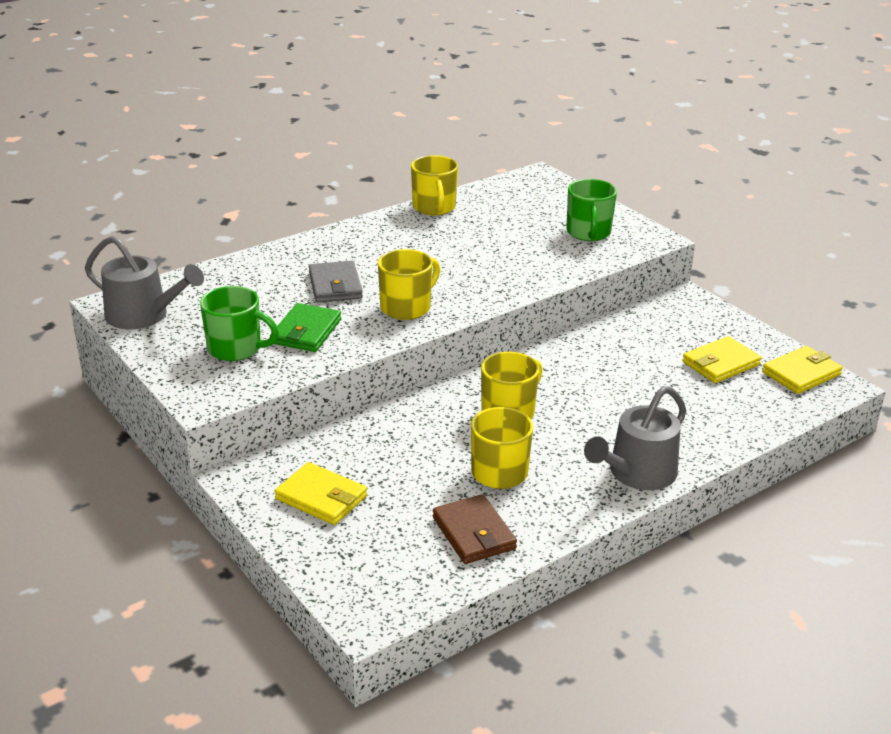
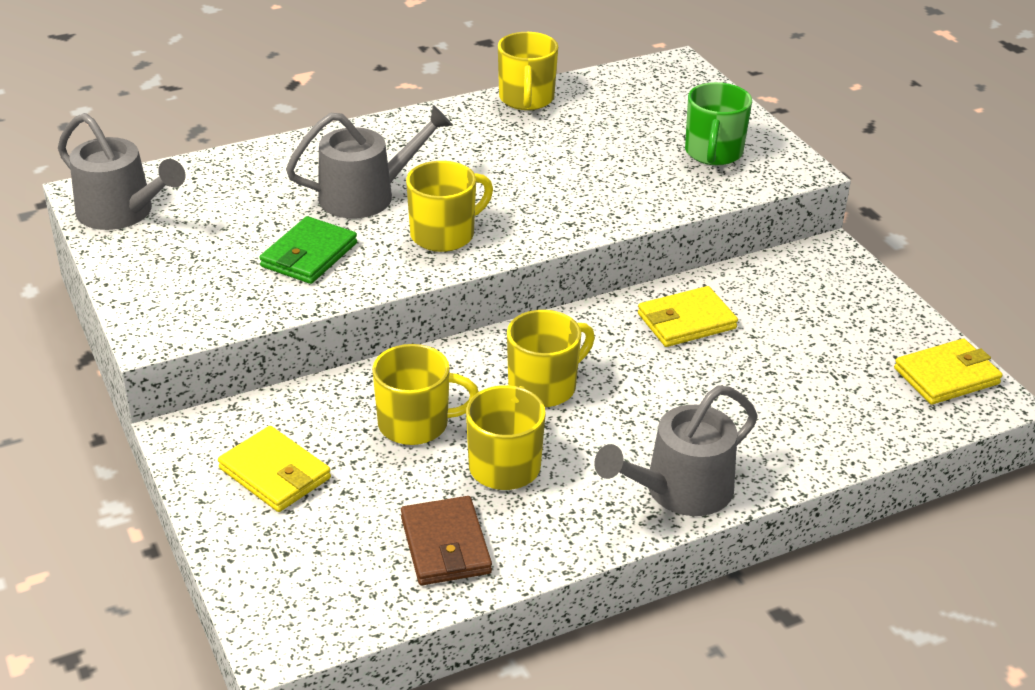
camera: 10 degrees right, 5 degrees up
green mug [200,286,279,361] -> none
grey wallet [309,261,363,302] -> grey watering can [286,105,452,218]
yellow wallet [682,336,761,383] -> yellow wallet moved to [638,286,738,347]
none -> yellow mug [372,344,479,445]

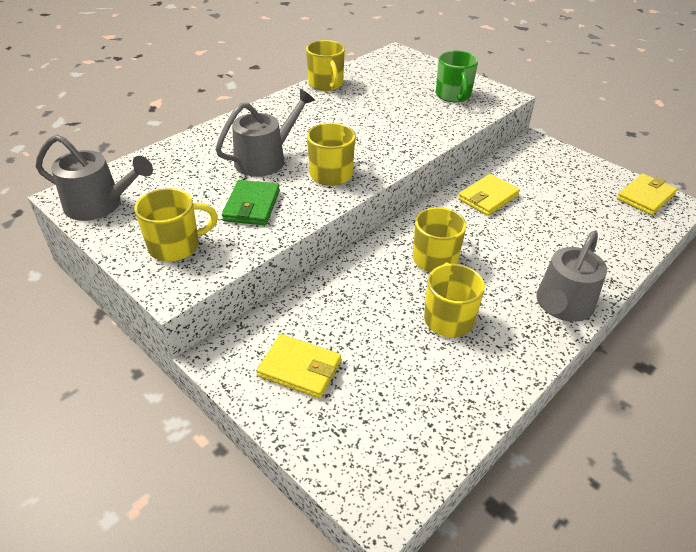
camera: 20 degrees left, 5 degrees up
yellow mug [372,344,479,445] -> yellow mug moved to [135,188,218,262]
brown wallet [401,496,492,585] -> none

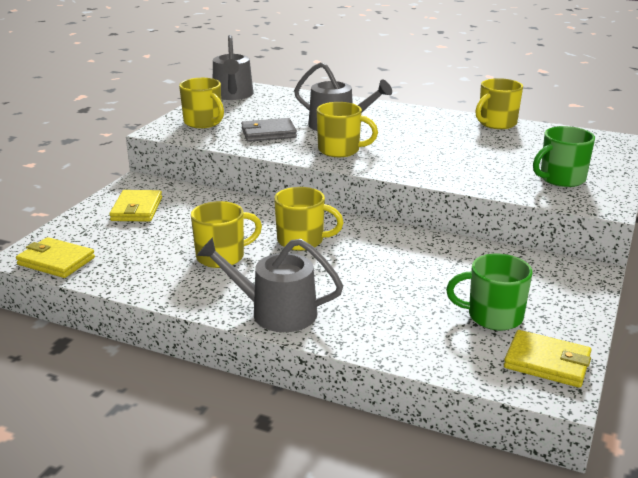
camera: 70 degrees right, 15 degrees down
green wallet [222,180,280,225] -> grey wallet [241,118,297,142]
yellow wallet [458,174,520,216] -> yellow wallet moved to [16,237,95,278]
none -> green mug [446,254,532,330]

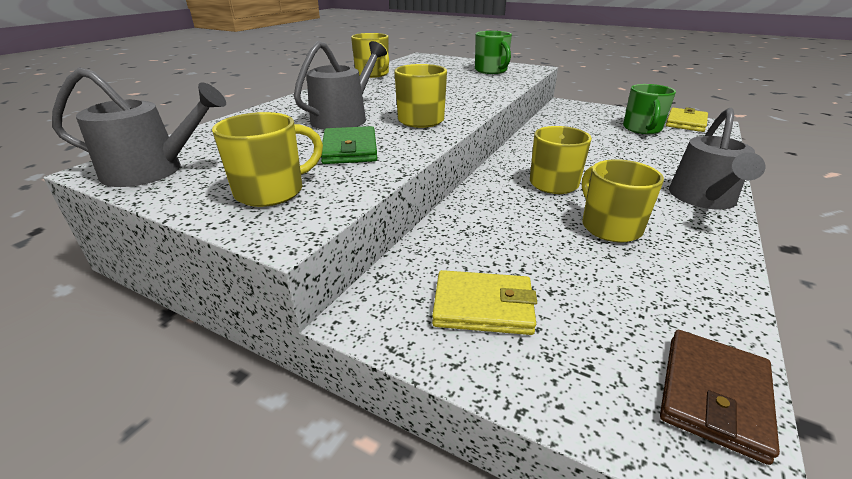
camera: 85 degrees left, 5 degrees up
yellow wallet [16,237,95,278] -> brown wallet [660,330,780,465]
grey wallet [241,118,297,142] -> green wallet [321,126,377,164]

